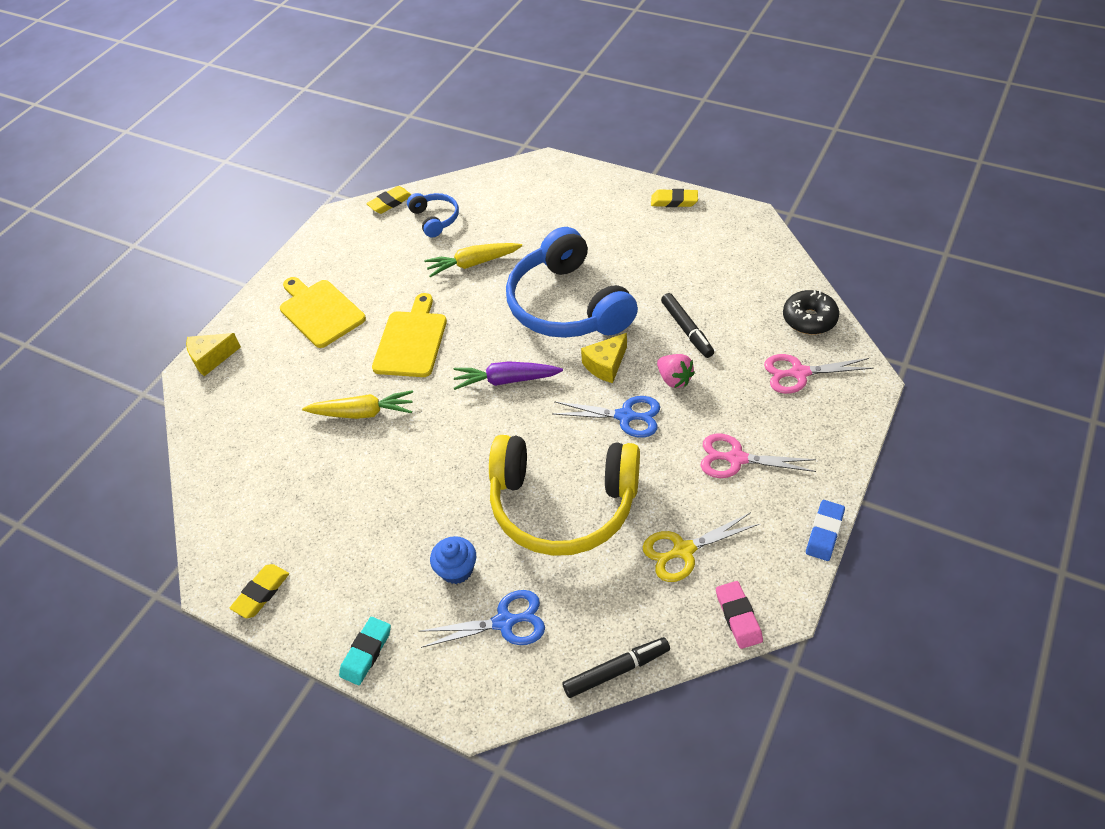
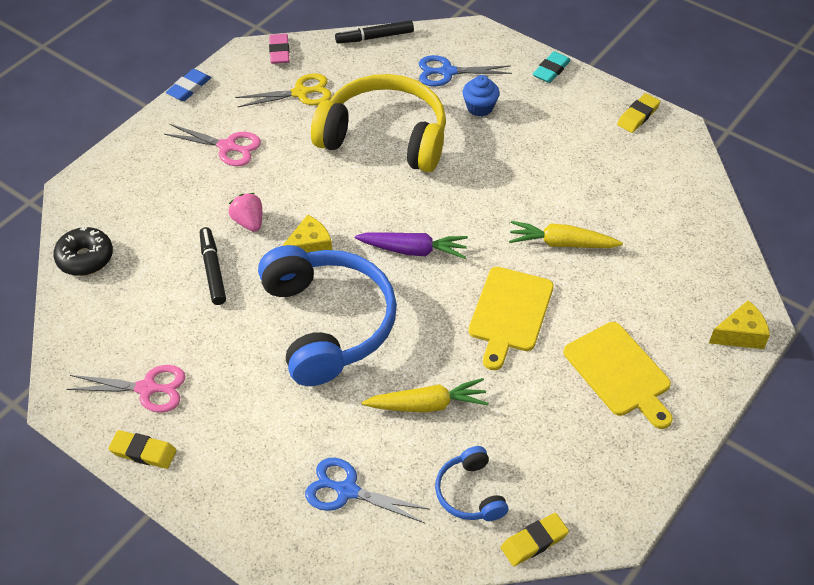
camera: 175 degrees left, 0 degrees up
blue scissors [552,396,660,438] -> blue scissors moved to [305,458,431,523]
pink scissors [764,354,874,394] -> pink scissors moved to [66,365,186,413]

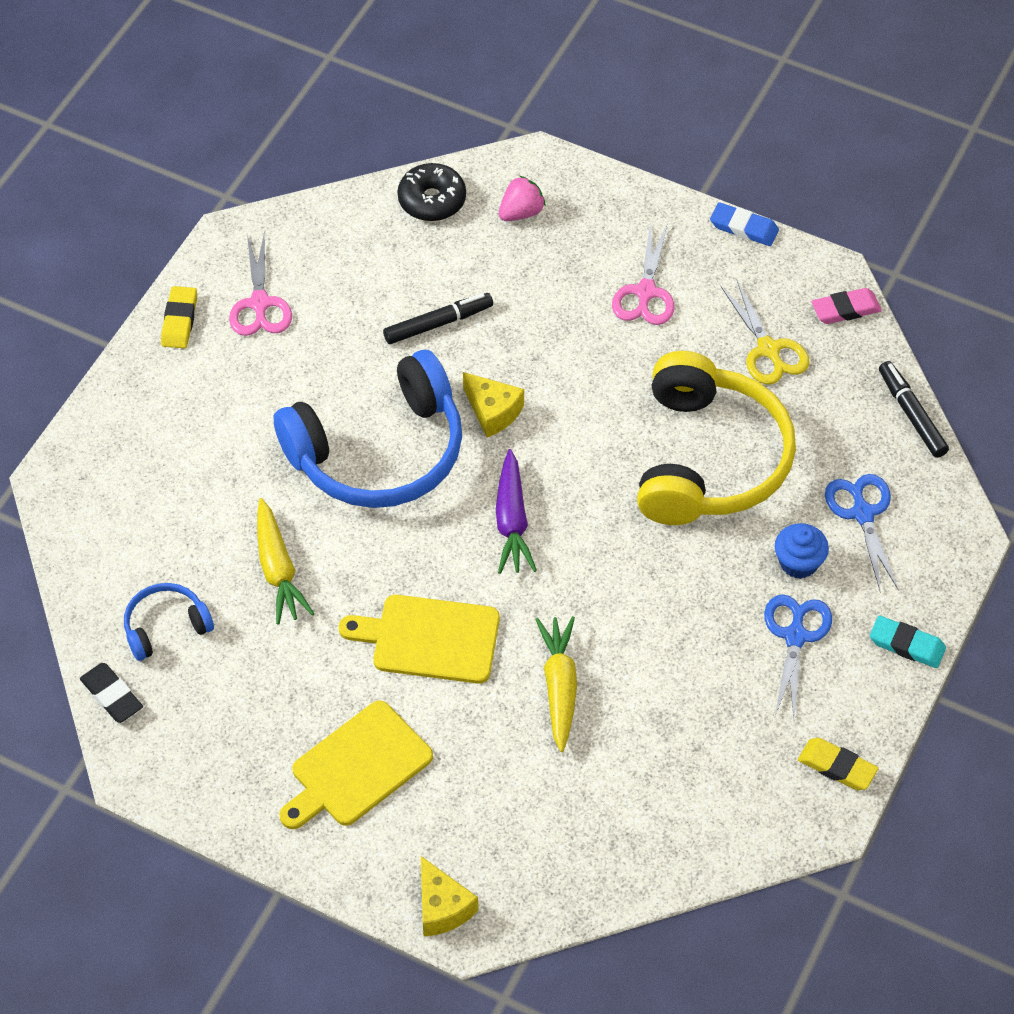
camera: 80 degrees right, 5 degrees up
pink strawberry [229,193,262,232] -> pink strawberry moved to [499,176,545,221]
blue scissors [305,458,431,523] -> blue scissors moved to [764,594,832,718]
yellow eraser [501,513,569,566] -> black eraser [80,663,143,723]

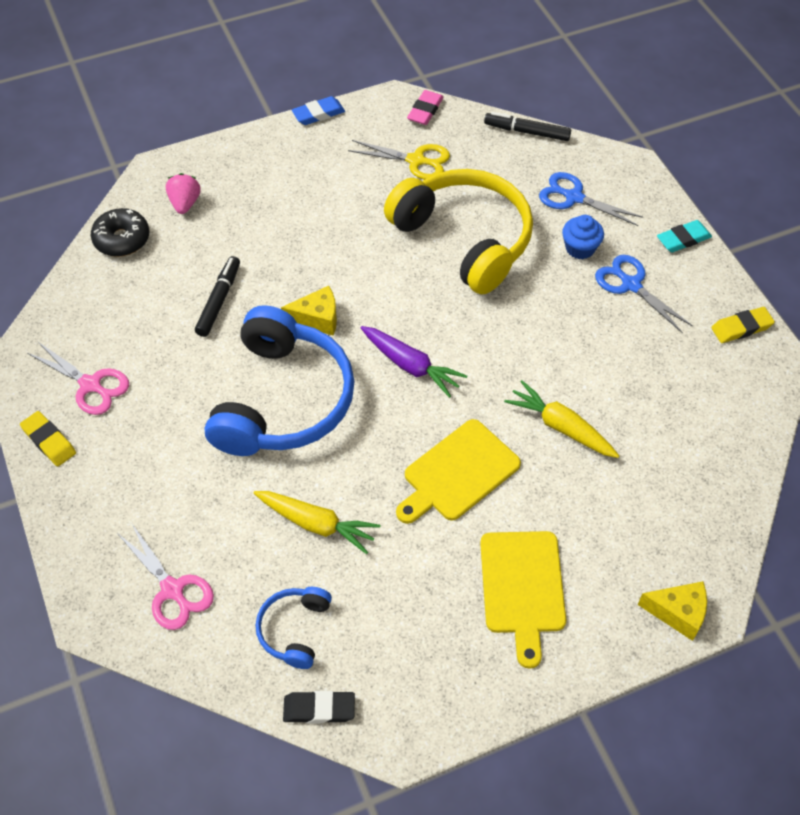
camera: 50 degrees left, 0 degrees up
pink scissors [612,223,675,325] -> pink scissors moved to [117,524,214,630]

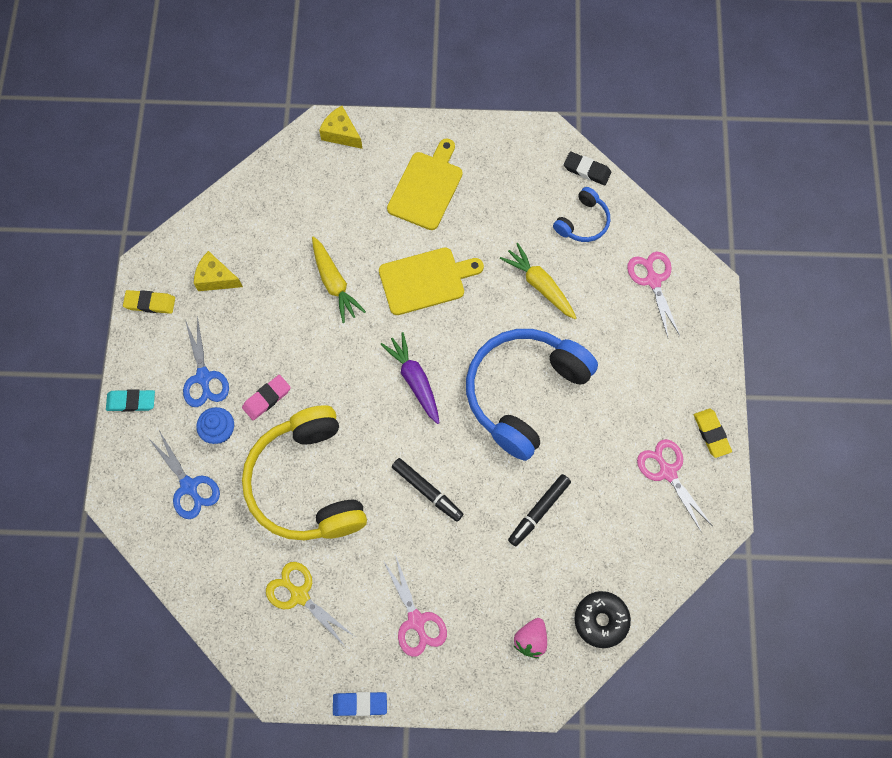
camera: 155 degrees left, 15 degrees up
yellow cheese [281,286,337,336] -> yellow cheese moved to [194,251,243,291]
pink eraser [407,90,444,125] -> pink eraser moved to [242,375,291,420]
black marker [484,112,571,141] -> black marker moved to [392,458,463,522]
none -> pink scissors [384,554,447,657]

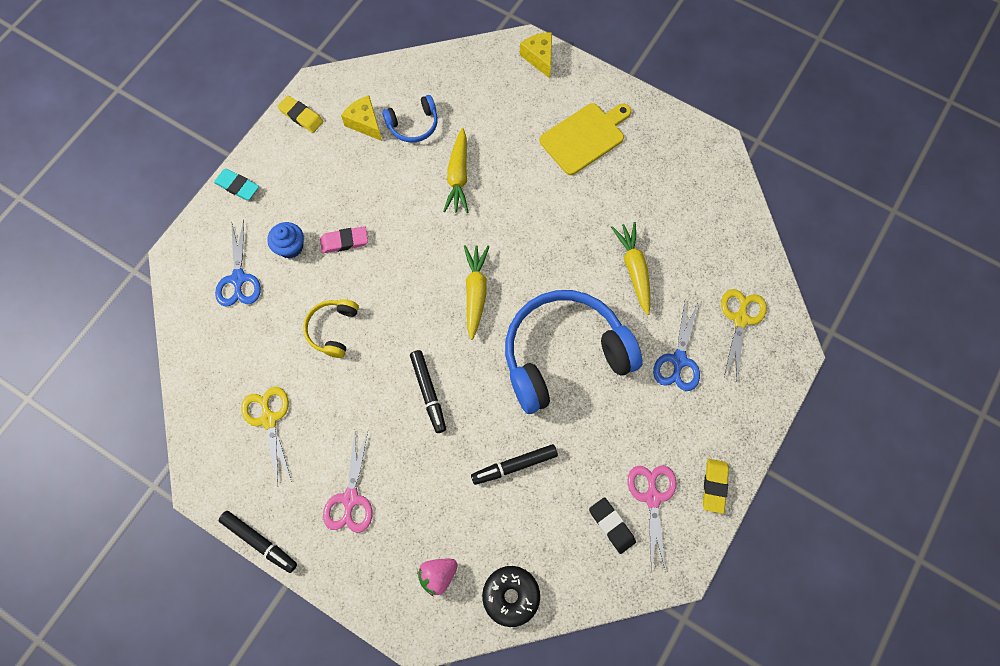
camera: 30 degrees right, 0 degrees up
blue scissors [183,316,229,407] -> blue scissors moved to [653,301,700,391]
yellow headphones [242,405,367,540] -> yellow headphones [303,299,359,358], size x0.46
blue eraser [333,692,387,716] -> black marker [219,511,297,573]
yellow cutting board [379,247,484,315] -> none
purple carrot [380,332,439,424] -> yellow carrot [464,245,489,340]
blue headphones [553,187,610,242] -> blue headphones moved to [382,95,438,142]
black eraser [564,151,611,185] -> black eraser moved to [589,497,636,554]
pink scissors [627,252,680,337] -> yellow scissors [721,289,767,380]

